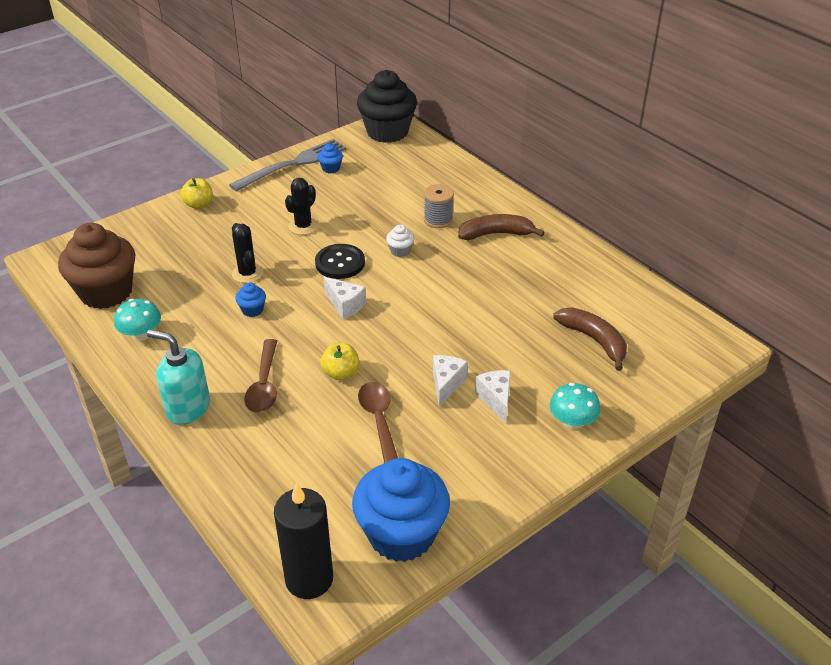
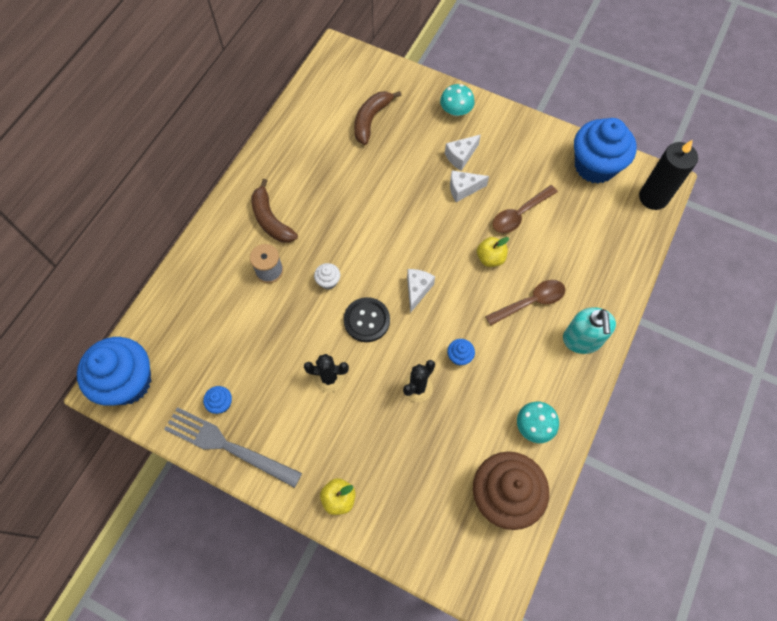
camera: 115 degrees left, 25 degrees up
black cupcake [357,70,417,143] -> blue cupcake [77,337,151,406]

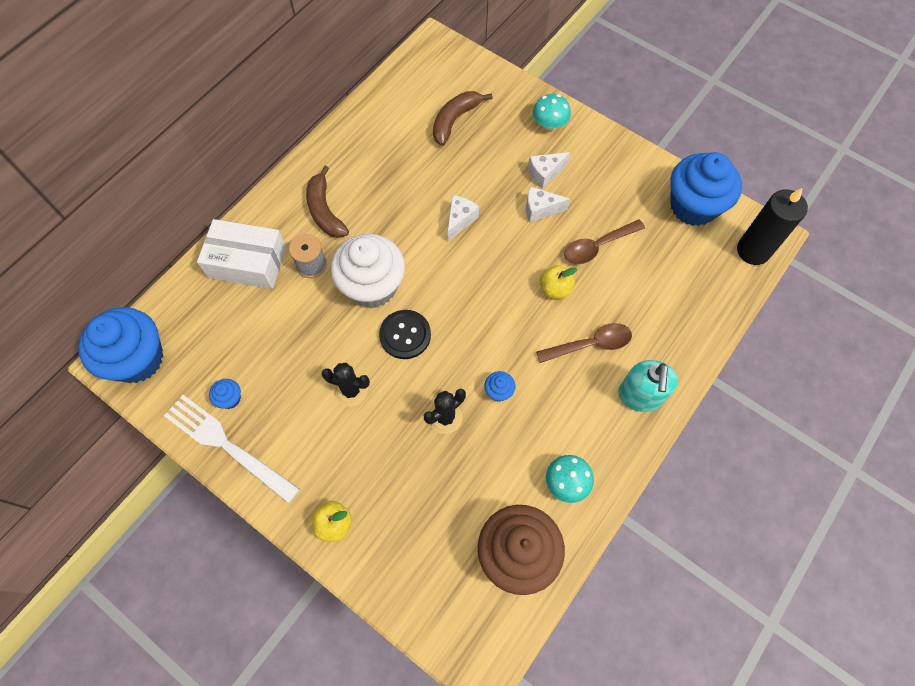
camera: 10 degrees right, 0 degrees up
grey fork [164,407,302,488] -> white fork [164,395,300,504]
white cupcake [314,263,340,290] -> white cupcake [331,234,405,308], size x2.47
white cheese [407,269,435,313] -> white cheese moved to [448,195,479,241]
none -> white box [197,219,286,289]

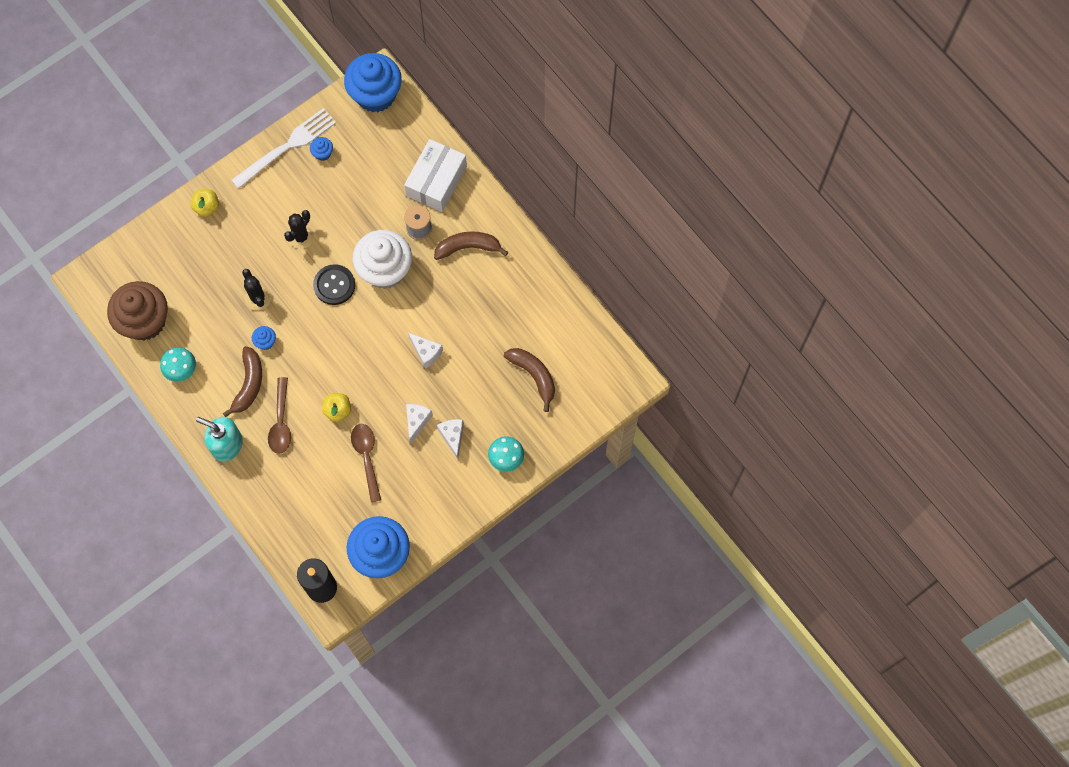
camera: 105 degrees right, 5 degrees up
none -> brown banana [223,346,262,417]

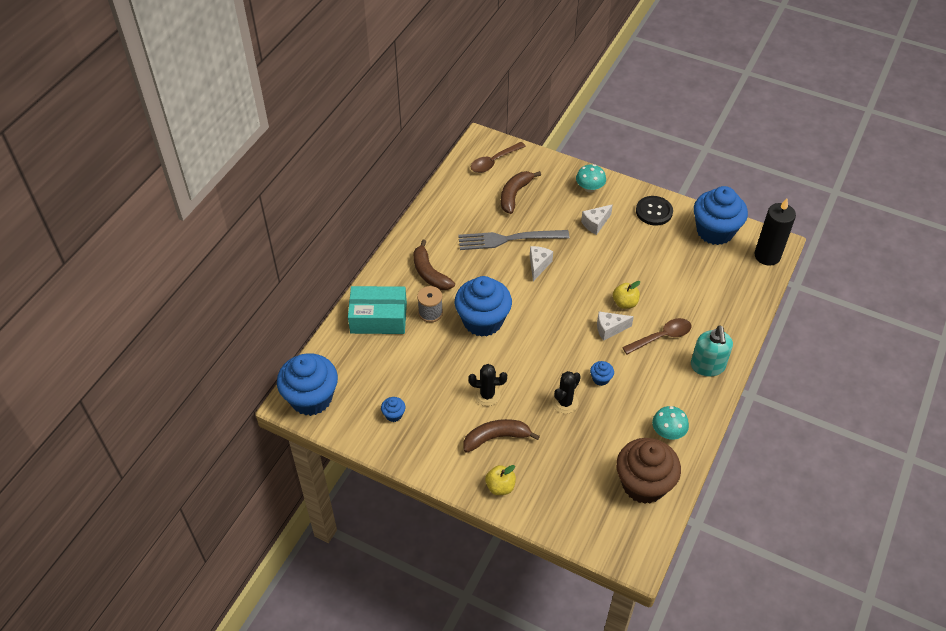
camera: 115 degrees left, 20 degrees down
brown banana [223,346,262,417] -> brown banana moved to [463,419,540,453]
white fork [231,108,336,189] -> none
black button [313,264,355,305] -> black button moved to [636,196,673,226]
brown spoon [351,424,381,502] -> brown spoon moved to [471,142,526,173]
white cupcake [353,230,412,289] -> blue cupcake [455,276,512,337]
white box [404,139,467,212] -> turquoise box [348,286,407,334]
white cheese [406,404,433,444] -> white cheese moved to [597,312,634,341]
none -> grey fork [458,230,569,250]

